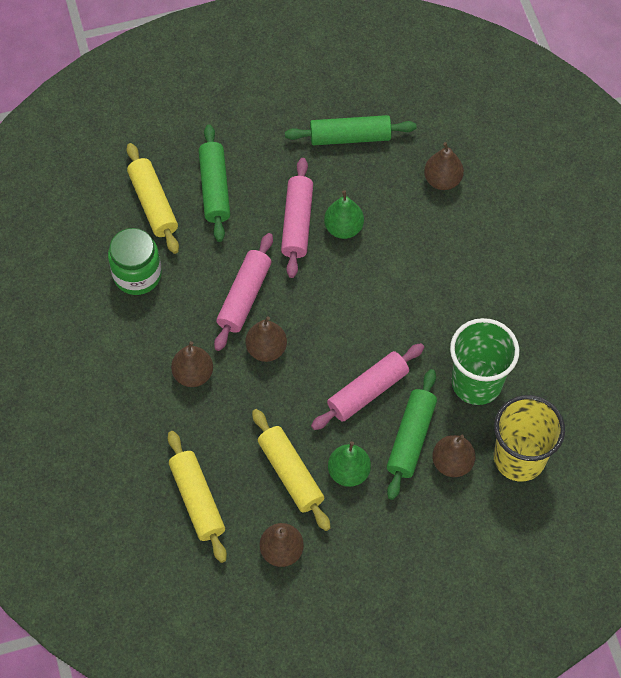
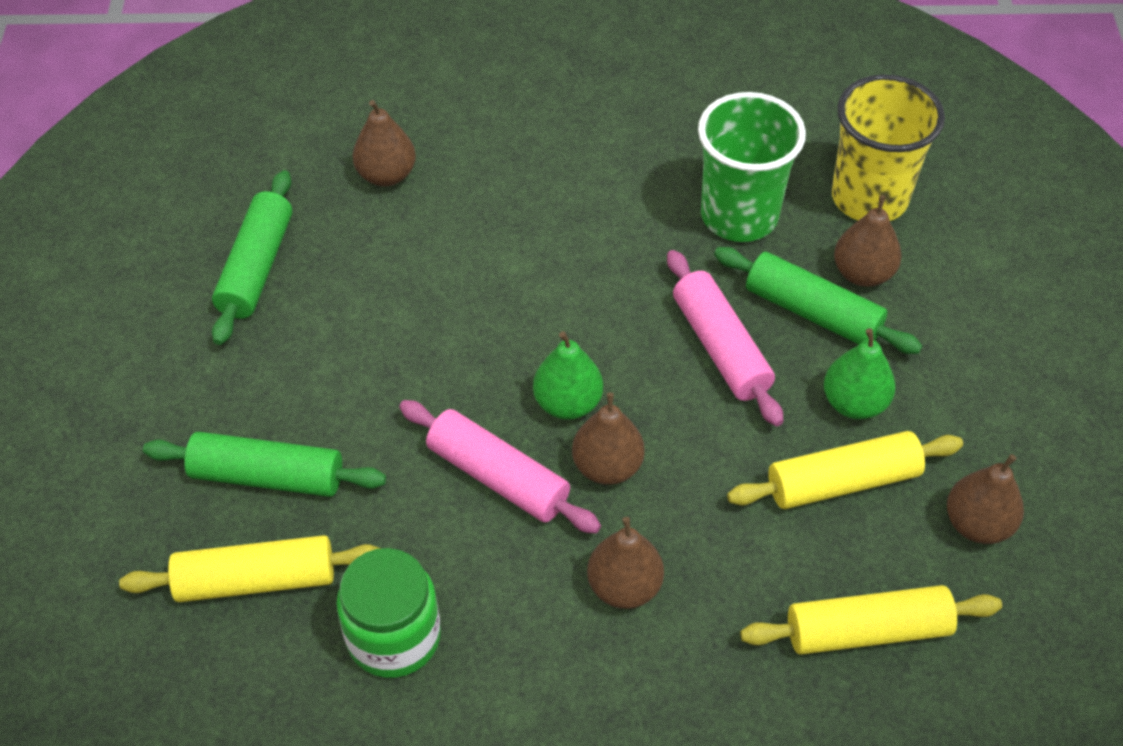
camera: 75 degrees left, 10 degrees down
pink rolling pin [281,158,313,278] -> none
green pear [324,190,364,239] -> green pear moved to [533,331,603,420]

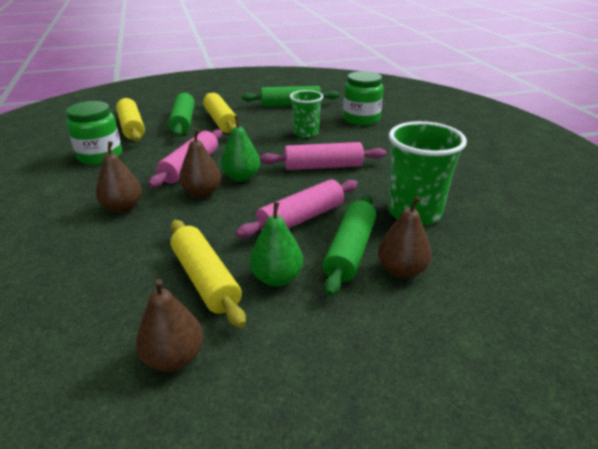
camera: 75 degrees right, 20 degrees down
brown pear [353,100,416,186] -> green jar [343,71,383,125]
yellow rolling pin [740,585,1002,655] -> yellow rolling pin moved to [203,93,236,133]
yellow cup [832,74,945,221] -> none
none -> pink rolling pin [260,142,386,170]
none -> green cup [290,90,323,138]

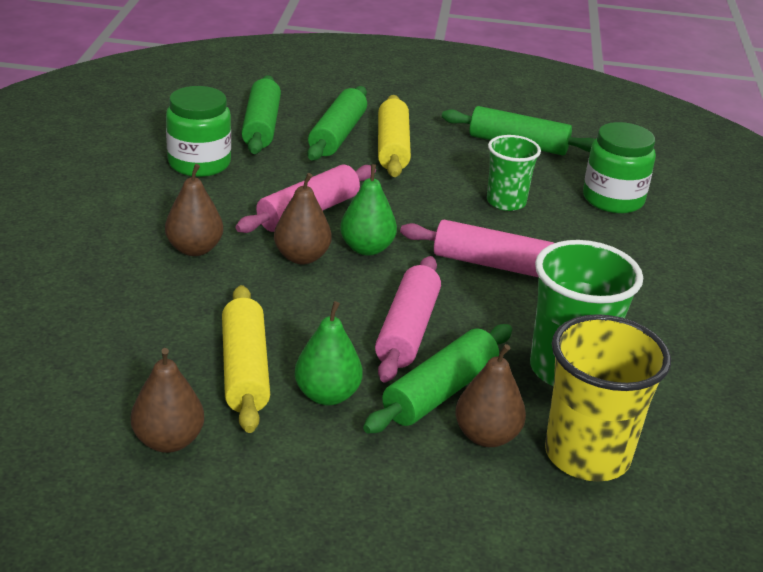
camera: 20 degrees right, 0 degrees up
yellow rolling pin [116,98,145,141] -> green rolling pin [241,75,281,154]
pink rolling pin [235,180,358,238] -> pink rolling pin turned 60 degrees counterclockwise [375,256,441,383]
none -> yellow cup [545,314,671,482]

